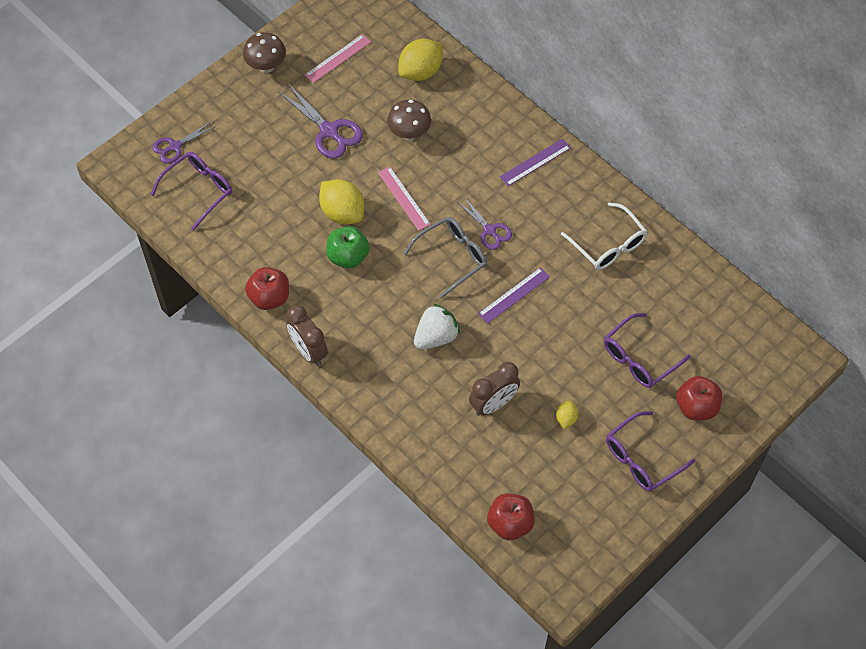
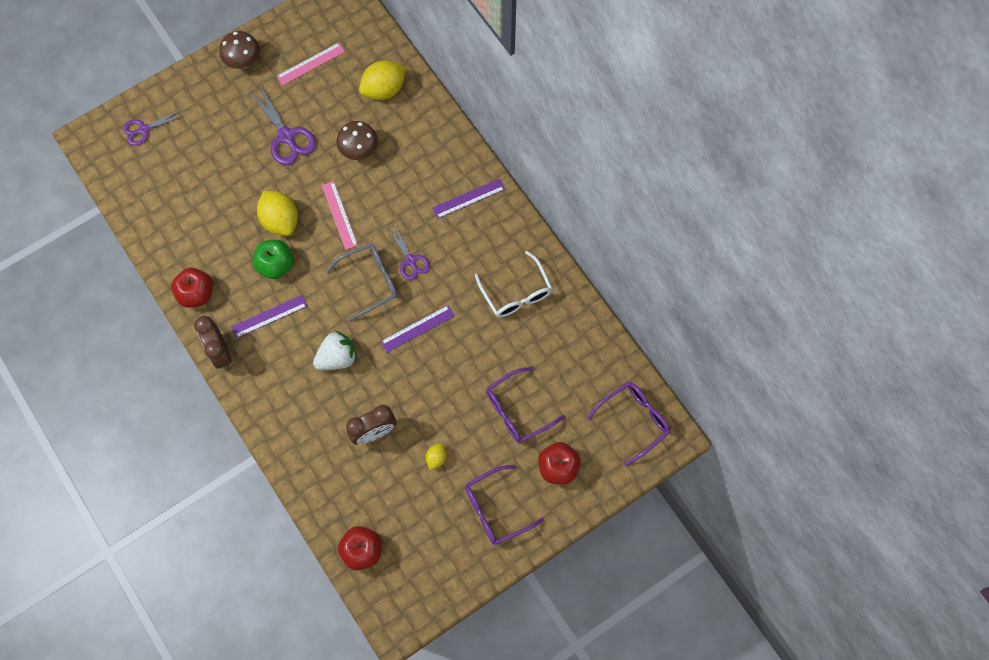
camera: 10 degrees right, 10 degrees up
purple glasses [151,152,233,231] -> purple glasses moved to [587,382,670,466]
none -> purple ruler [231,295,307,338]

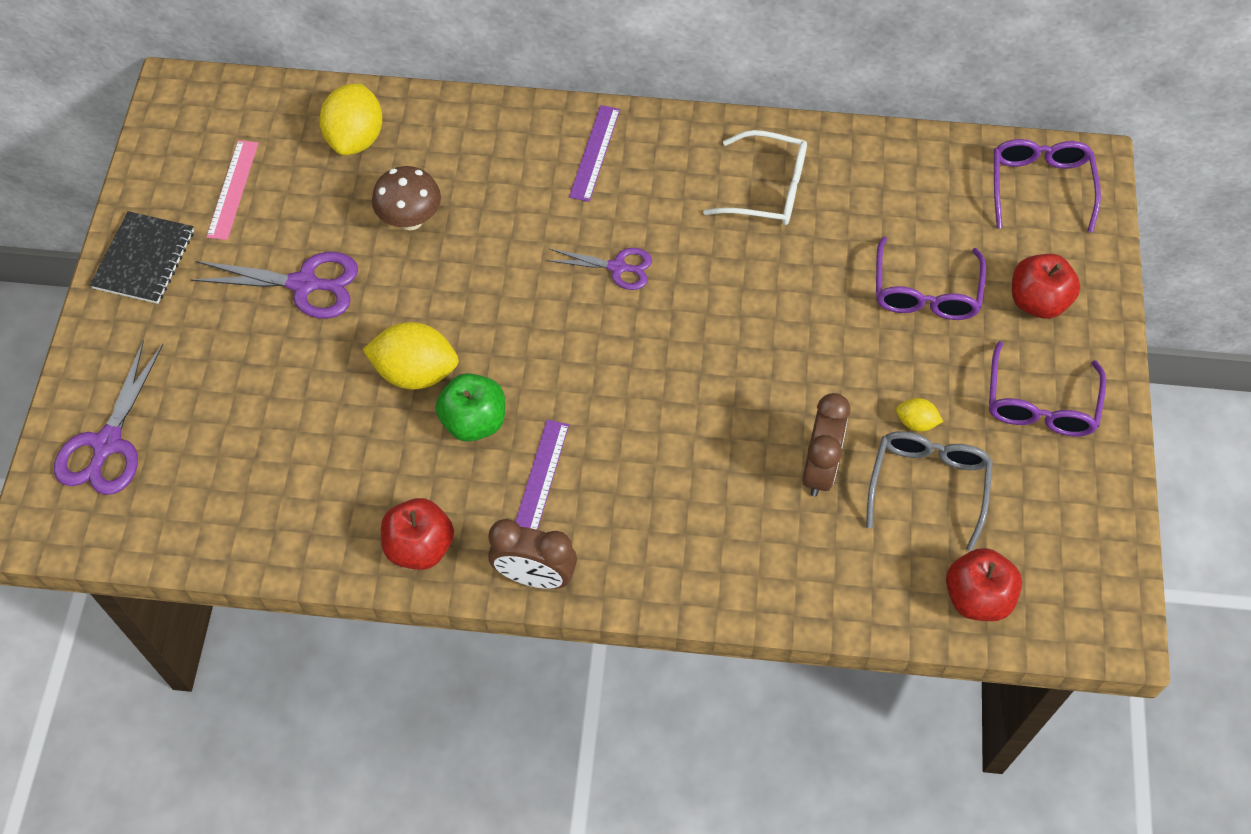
camera: 50 degrees left, 10 degrees down
purple scissors [123,110,183,146] -> purple scissors [54,341,163,495], size x1.57
brown mushroom [219,31,260,69] -> black notebook [90,211,194,304]
white strawberry [313,331,357,370] -> none
pink ruler [322,181,358,250] -> none
grey glasses [326,243,398,321] -> grey glasses moved to [866,431,993,551]
purple ruler [381,305,455,353] -> none
yellow lemon [426,443,446,470] -> yellow lemon turned 45 degrees counterclockwise [896,398,943,432]

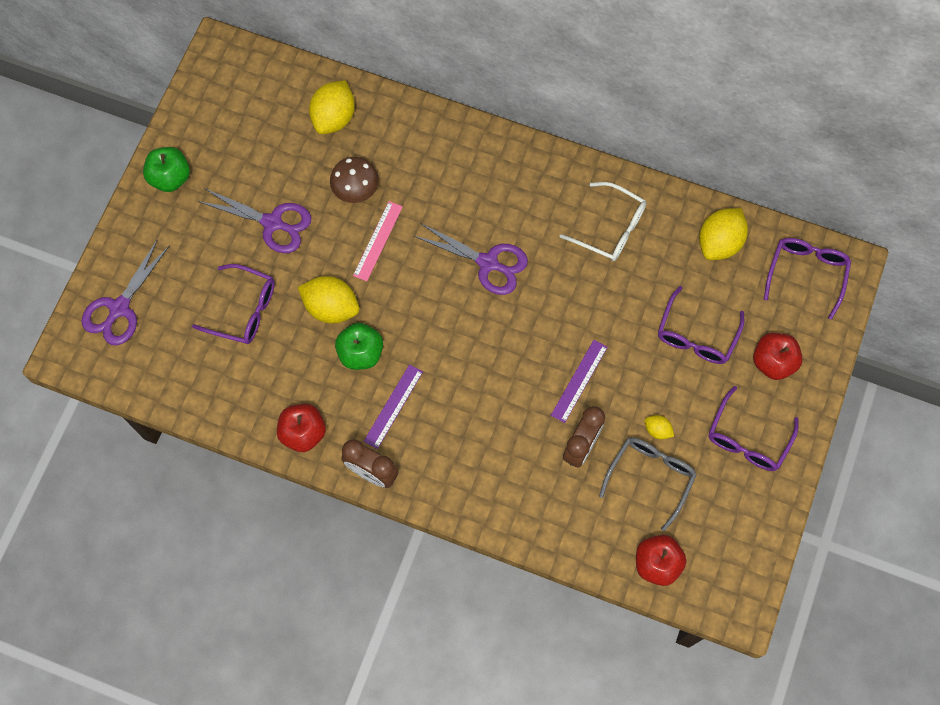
camera: 15 degrees right, 10 degrees up
black notebook [90,211,194,304] -> green apple [143,147,190,192]
pink ruler [206,140,258,240] -> pink ruler moved to [353,201,403,281]
purple scissors [546,248,652,290] -> purple scissors [414,223,528,295], size x1.57
purple ruler [569,105,620,202] -> purple ruler moved to [551,340,608,423]
none -> purple glasses [192,264,275,344]
none -> yellow lemon [699,208,748,260]

